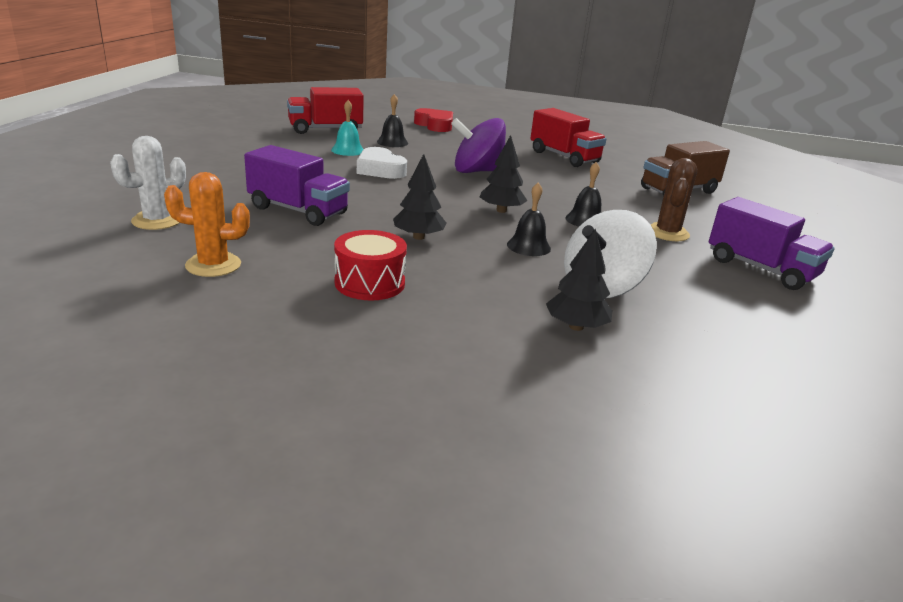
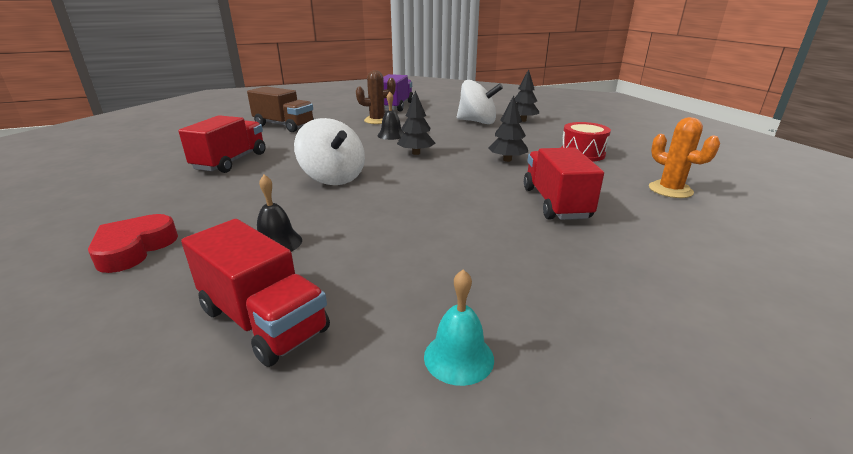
camera: 120 degrees left, 0 degrees up
white cactus [110,136,186,230] -> none
purple truck [244,145,350,226] -> red truck [524,147,604,220]
turquoise bell [331,100,364,156] -> turquoise bell moved to [424,269,494,386]
white heart [357,147,407,179] -> none
purple spinning top [451,118,506,173] -> white spinning top [294,118,365,185]
black bell [507,182,551,256] -> none

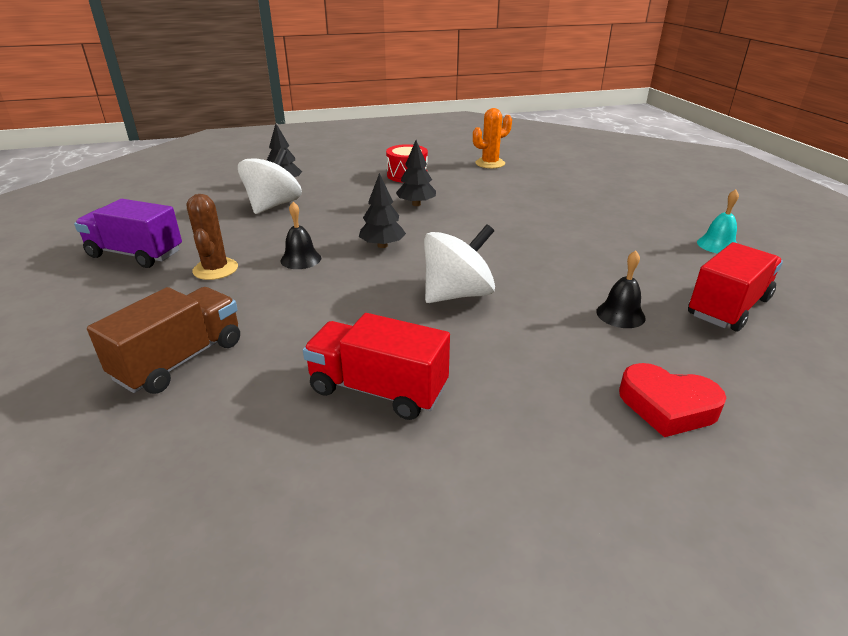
camera: 85 degrees left, 5 degrees up
red truck [524,147,604,220] -> none

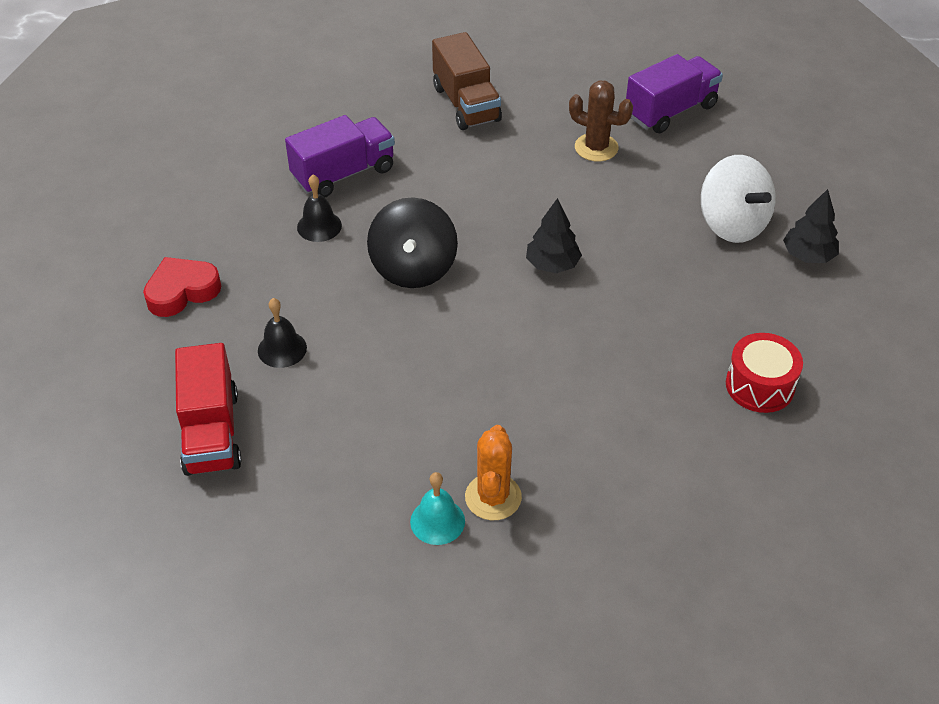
camera: 125 degrees right, 15 degrees up
black bell [280,202,321,269] -> black bell moved to [297,175,342,242]
red truck [303,313,450,420] -> purple truck [285,115,395,197]
black tree [396,140,436,206] -> none
white spinning top [424,224,495,303] -> black spinning top [367,197,458,288]
orange cactus [473,108,512,168] -> orange cactus moved to [465,425,522,520]
turquoise bell [697,189,739,253] -> turquoise bell moved to [410,472,465,545]

